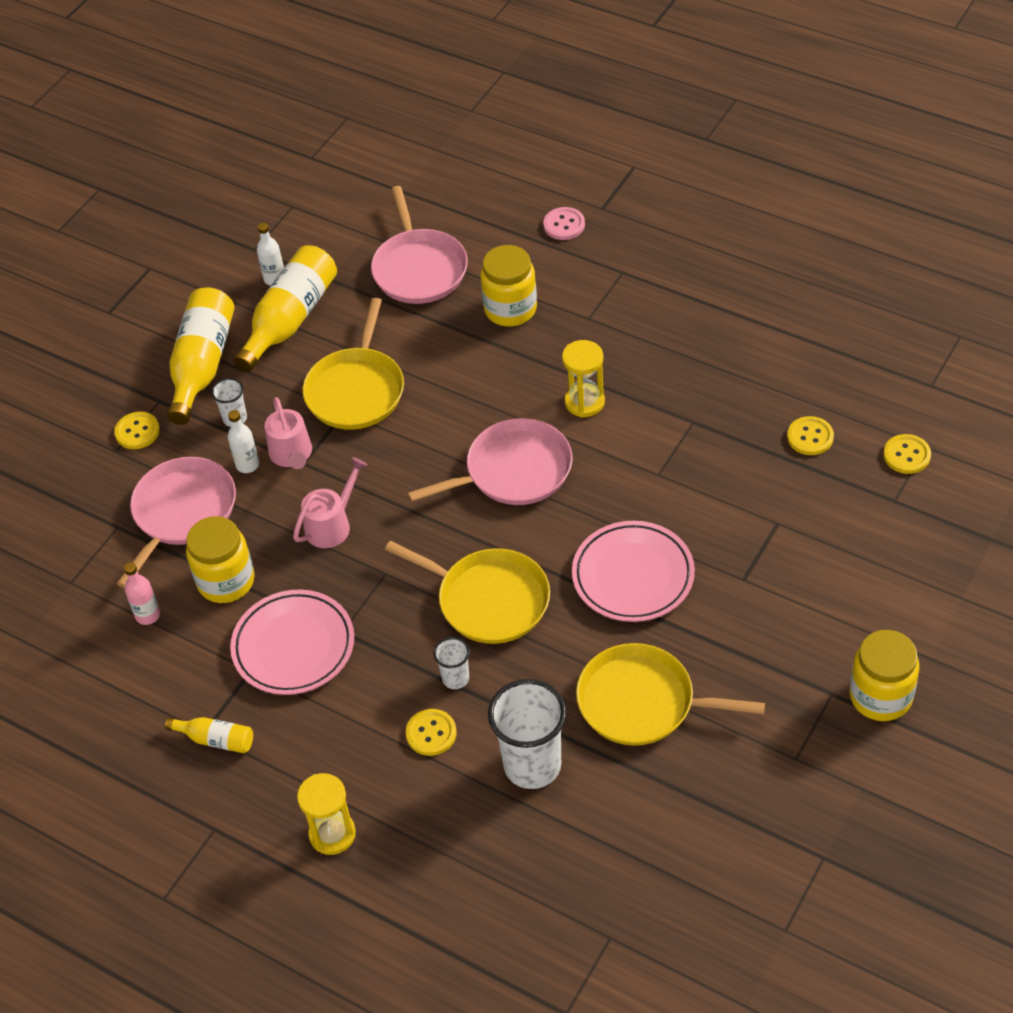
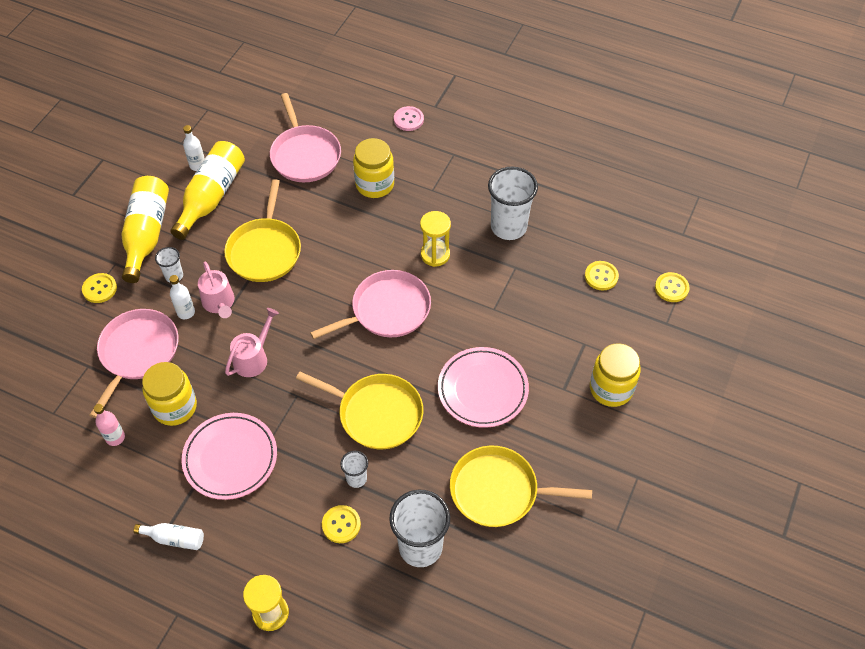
camera: 10 degrees left, 5 degrees up
yellow bottle [165,717,253,753] -> white bottle [134,523,204,550]
yellow jar [850,630,919,721] -> yellow jar moved to [590,343,641,407]
none -> white cup [488,167,538,240]

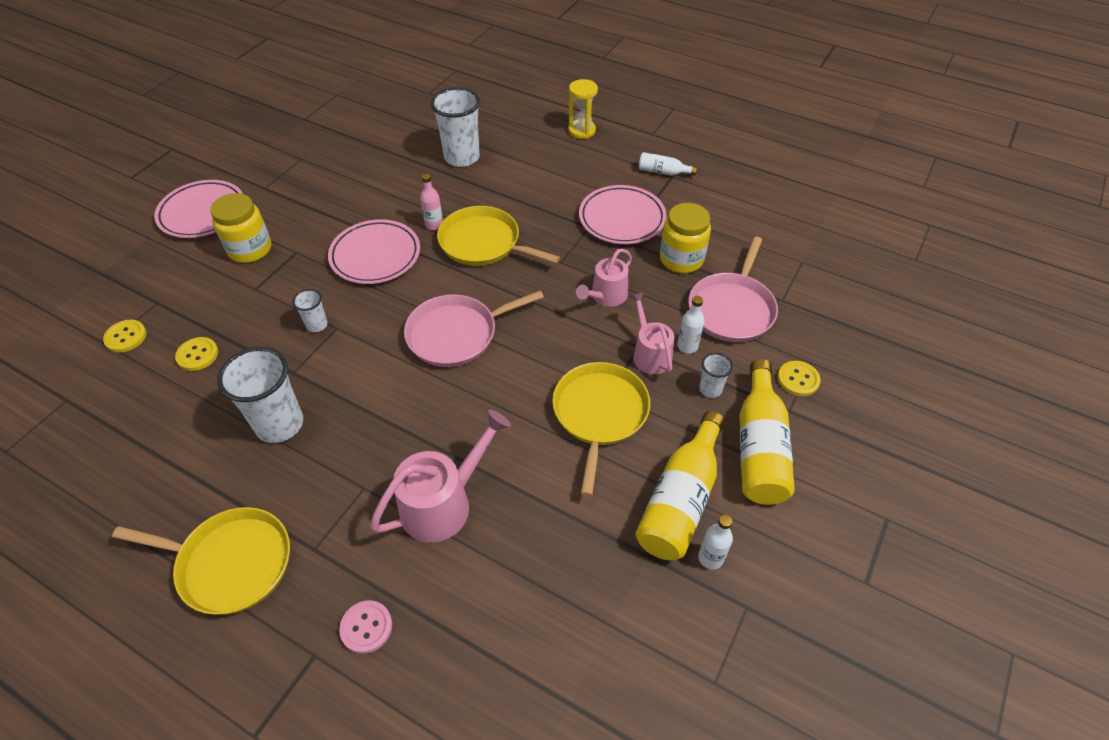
camera: 175 degrees left, 5 degrees down
pink bottle [94,404,125,446] -> pink bottle moved to [420,174,443,230]
pink pan [270,93,341,182] -> none
yellow button [322,505,361,543] -> none
white cup [340,451,368,488] -> white cup moved to [292,289,327,332]
yellow jar [353,138,394,198] -> pink watering can [370,410,511,543]
yellow hourglass [420,211,451,267] -> none
yellow pan [450,446,592,527] -> yellow pan moved to [112,507,290,615]
none -> pink plate [154,180,243,238]

